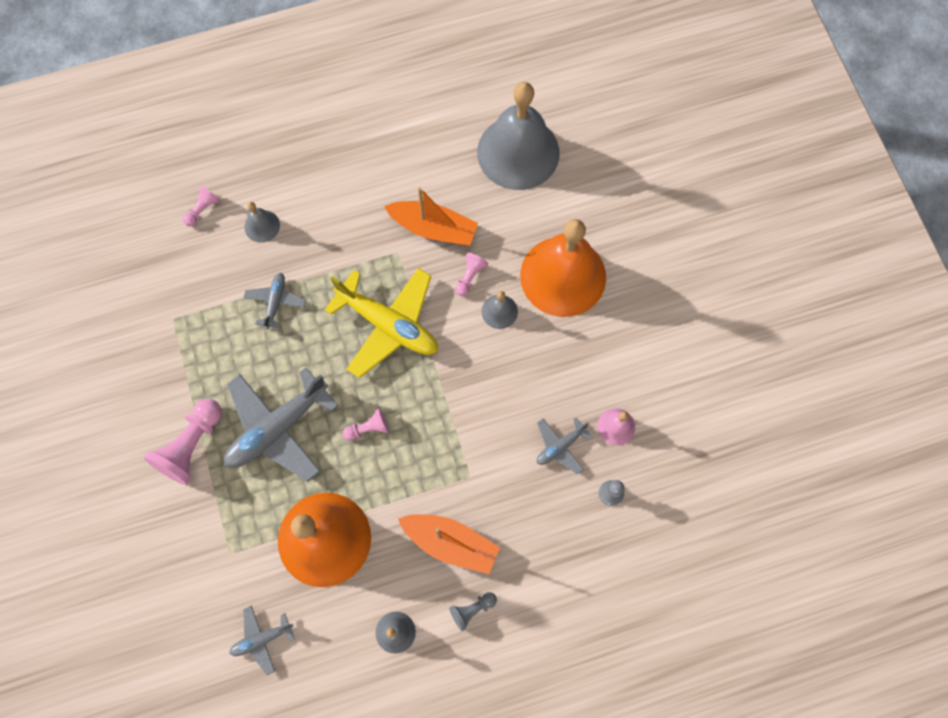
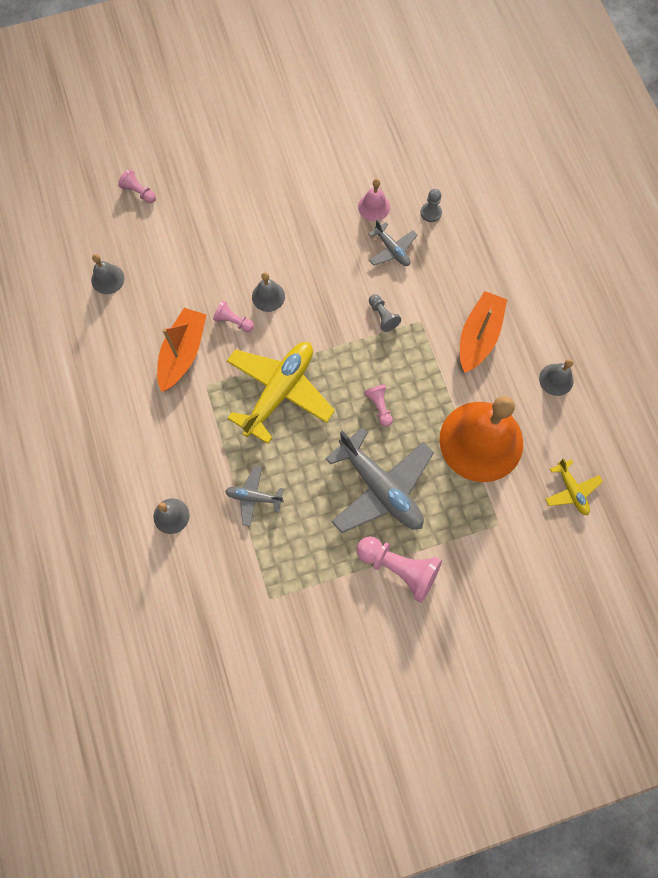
camera: 90 degrees left, 0 degrees up
pink pawn [183,185,220,226] -> pink pawn moved to [118,169,156,203]
grey plane [229,606,295,675] -> yellow plane [545,458,603,515]
grey pawn [449,592,497,631] -> grey pawn moved to [369,294,401,332]
grey bell [477,82,560,190] -> grey bell [91,254,125,294], size x0.42
orange bell [520,219,606,317] -> none

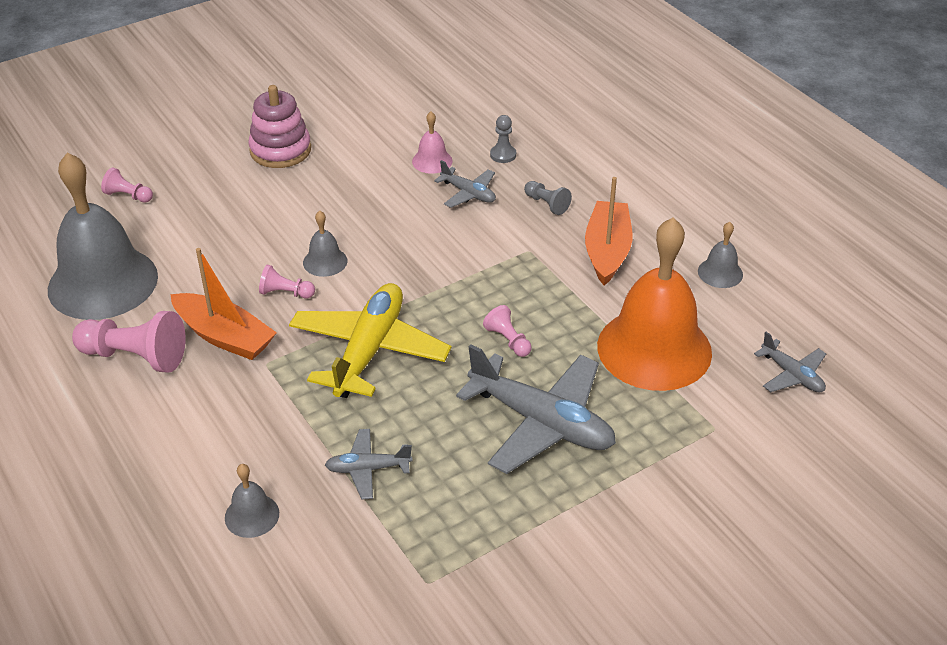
camera: 15 degrees left, 30 degrees down
grey bell [91,254,125,294] -> grey bell [48,152,158,320], size x2.39
orange boat [157,308,206,392] -> orange boat turned 120 degrees clockwise [170,248,277,360]
pink pawn [356,536,442,603] -> pink pawn moved to [72,311,186,373]
grey pawn [369,294,401,332] -> grey pawn moved to [524,181,572,215]
yellow plane [545,458,603,515] -> grey plane [754,332,826,393]
none -> pink stacking toy [248,85,311,168]

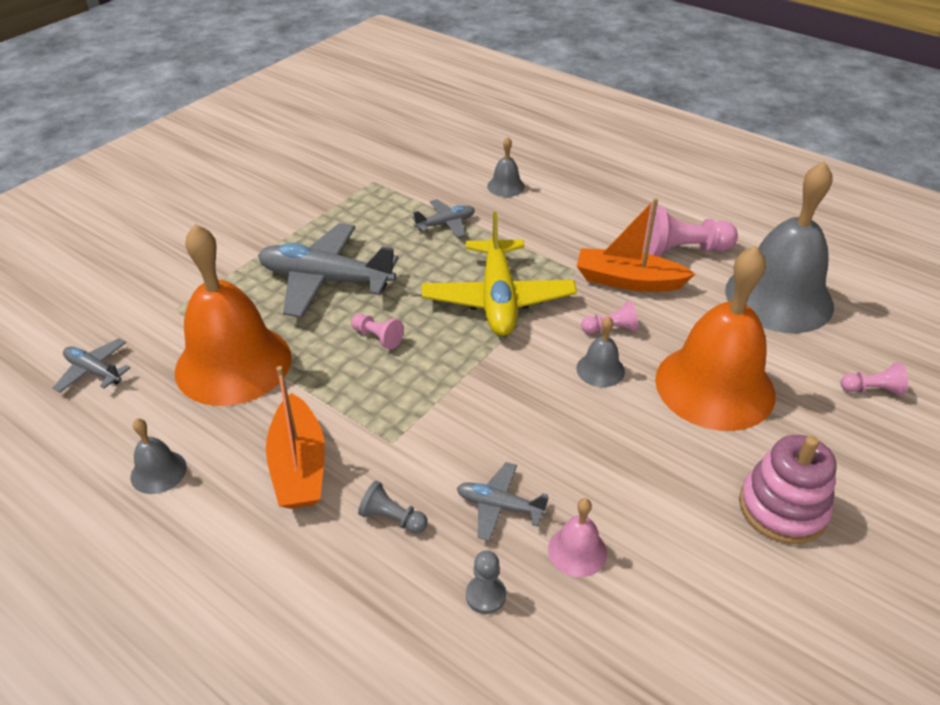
camera: 160 degrees right, 0 degrees up
none -> orange bell [655,246,775,431]

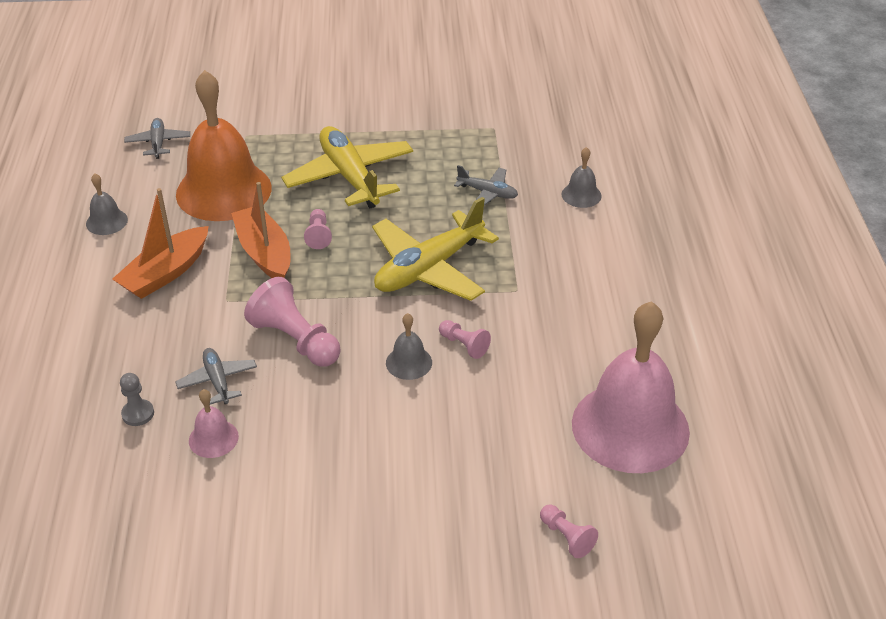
camera: 50 degrees right, 0 degrees up
grey plane [258,223,398,318] -> yellow plane [281,126,413,208]
grey pawn [358,481,428,534] -> none
orange boat [577,198,695,292] -> orange boat moved to [231,182,290,278]
pink pawn [642,205,738,257] -> pink pawn moved to [244,277,341,367]
orange bell [655,246,775,431] -> none
grey bell [725,161,834,333] -> pink bell [572,301,690,473]
pink stacking toy [739,435,837,544] -> none

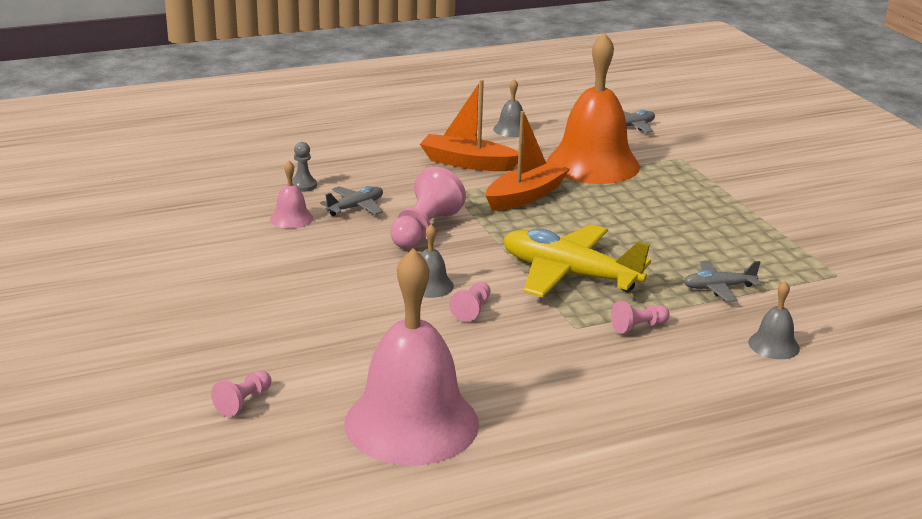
camera: 70 degrees right, 15 degrees down
yellow plane [281,126,413,208] -> none
pink pawn [304,209,332,249] -> pink pawn moved to [611,301,670,334]
grey plane [454,165,518,205] -> grey plane turned 75 degrees clockwise [684,261,761,302]

